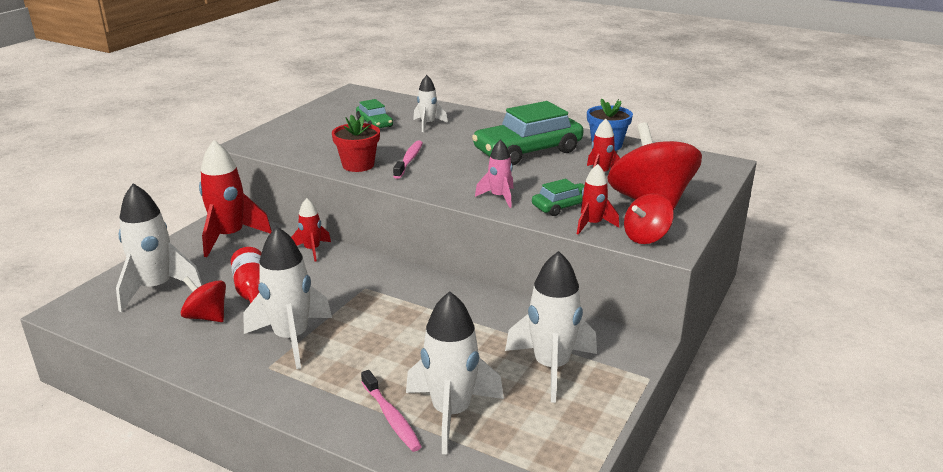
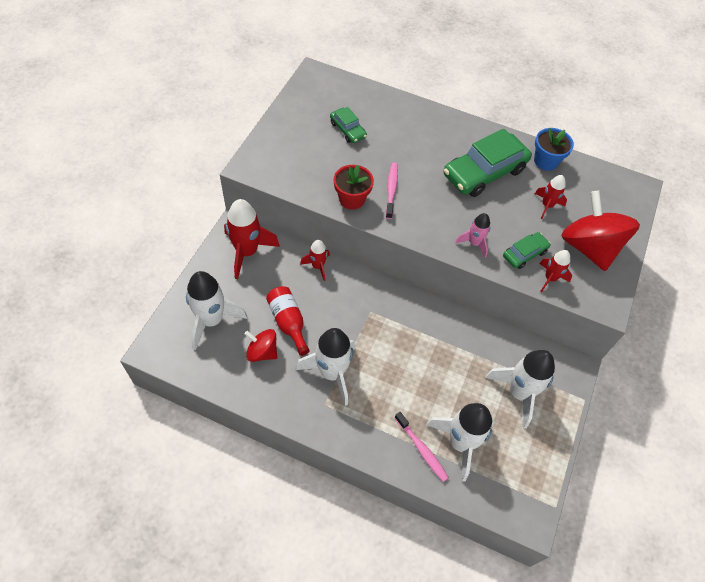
camera: 10 degrees left, 30 degrees up
white rocket [413,75,448,132] -> none
red spinning top [624,193,674,244] -> none

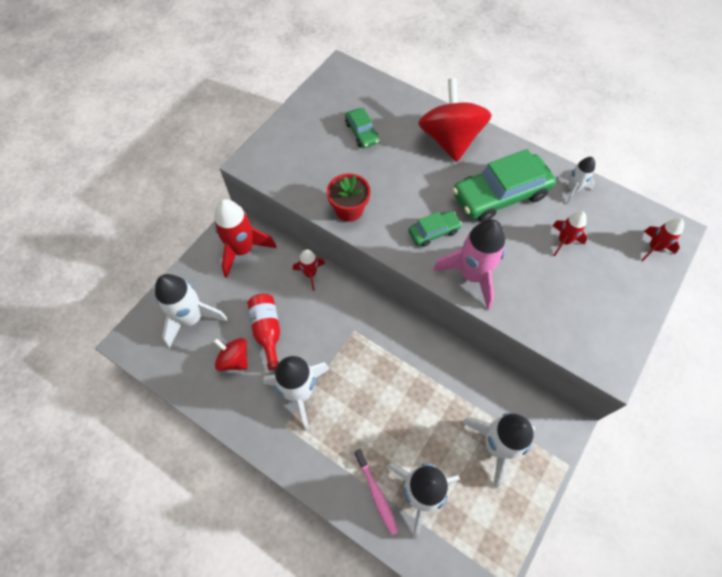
camera: 15 degrees right, 5 degrees up
pink toothbrush [386,163,398,219] -> none
pink rocket [455,213,490,258] -> pink rocket [433,219,505,310], size x1.84
green car [503,232,551,269] -> green car moved to [408,211,462,247]
blue flower pot [534,128,574,171] -> white rocket [559,157,595,204]
red rocket [539,250,572,292] -> red rocket moved to [642,218,684,261]
red spinning top [561,191,640,271] -> red spinning top moved to [418,78,492,162]

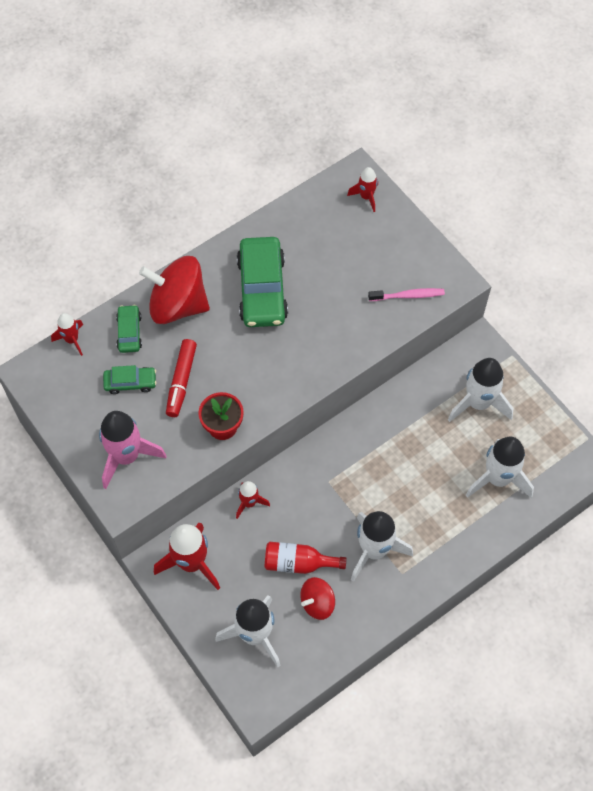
camera: 70 degrees left, 0 degrees up
pink toothbrush [354,449,399,535] -> pink toothbrush moved to [368,288,445,301]
green car [408,211,462,247] -> green car moved to [116,305,142,353]
pink rocket [433,219,505,310] -> pink rocket moved to [99,411,166,489]
red rocket [552,211,587,256] -> red rocket moved to [51,313,84,356]
white rocket [559,157,595,204] -> none
none -> red marker [166,339,197,417]

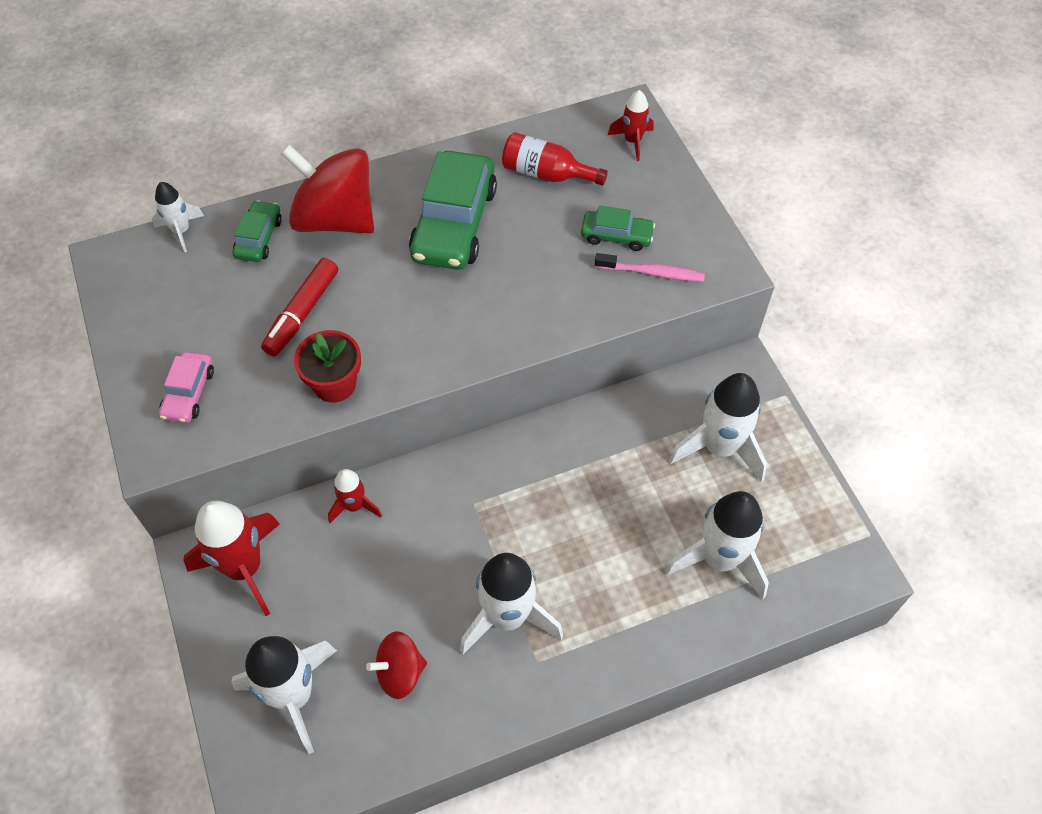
camera: 15 degrees right, 5 degrees down
red rocket [51,313,84,356] -> white rocket [152,182,204,252]
pink rocket [99,411,166,489] -> pink car [159,352,214,423]
green car [103,365,157,394] -> green car moved to [581,206,655,251]
red bottle [265,542,347,574] -> red bottle moved to [502,132,608,186]

